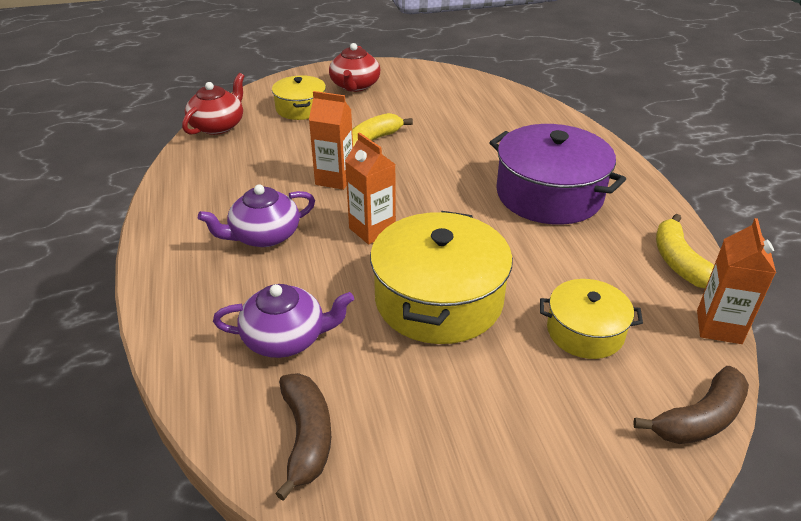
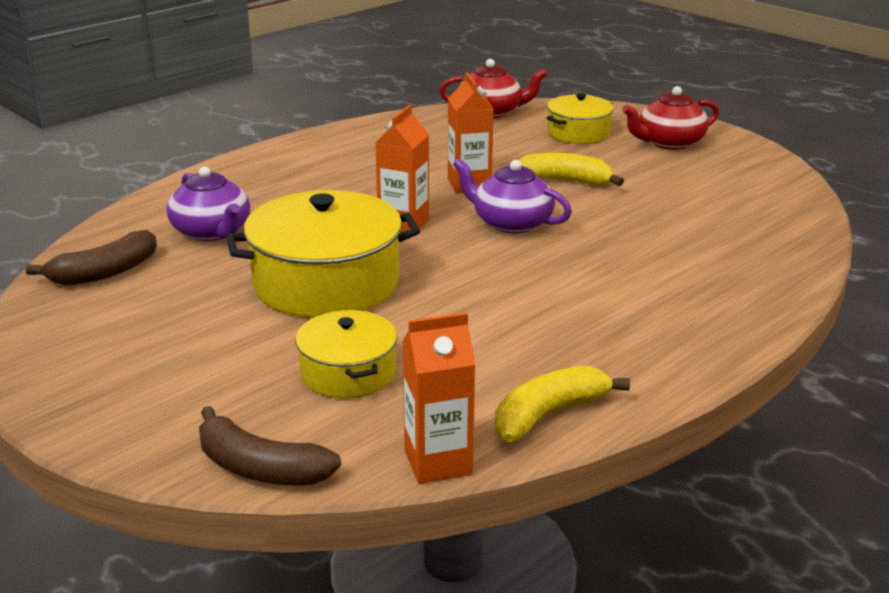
camera: 60 degrees right, 10 degrees down
purple teapot [198,185,315,247] -> purple teapot moved to [453,158,572,233]
purple pot [489,124,626,225] -> none

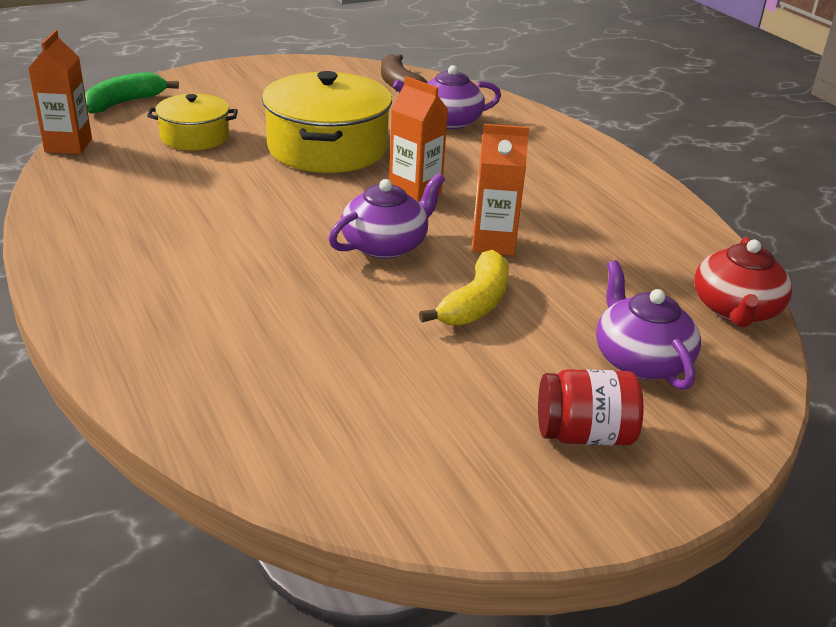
camera: 105 degrees right, 5 degrees up
brown banana [199,406,341,485] -> green banana [85,72,179,114]
yellow banana [495,365,630,442] -> none
yellow pot [546,93,614,144] -> purple teapot [596,260,701,390]
red teapot [622,86,719,150] -> red jar [538,369,643,445]

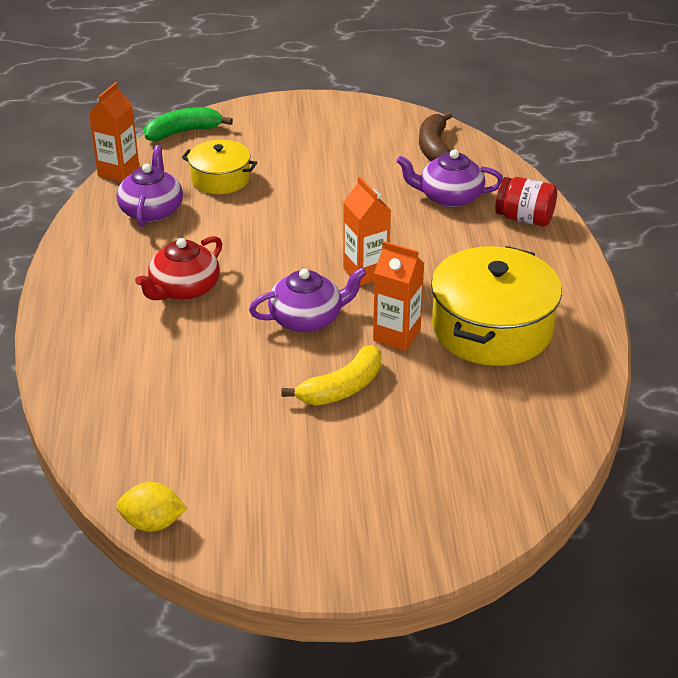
camera: 25 degrees right, 5 degrees up
yellow pot [262,71,392,173] -> yellow pot moved to [431,246,562,366]
red jar [538,369,643,445] -> red jar moved to [495,177,557,227]
purple teapot [596,260,701,390] -> purple teapot moved to [117,145,183,227]
red teapot [694,237,792,327] -> red teapot moved to [135,236,222,300]
none -> yellow lemon [116,482,187,532]

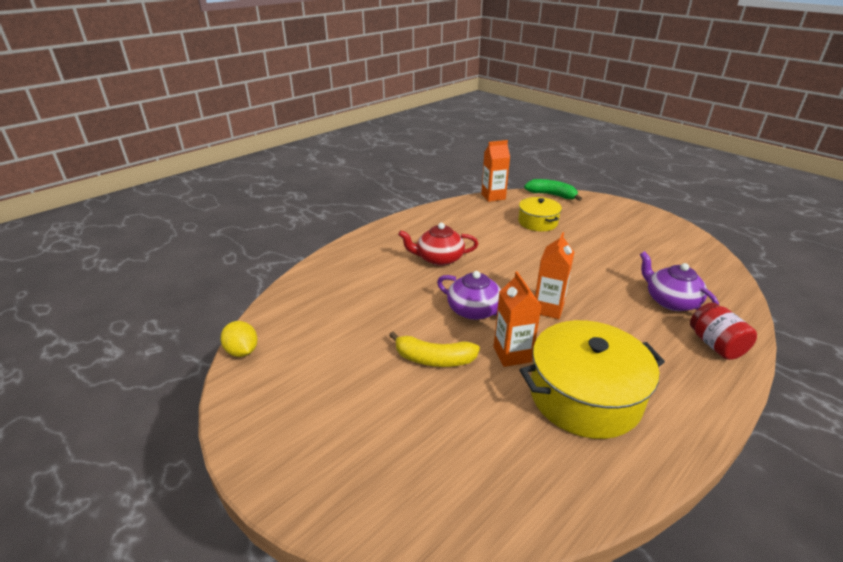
camera: 50 degrees right, 5 degrees down
purple teapot [117,145,183,227] -> none
brown banana [419,112,452,161] -> none

